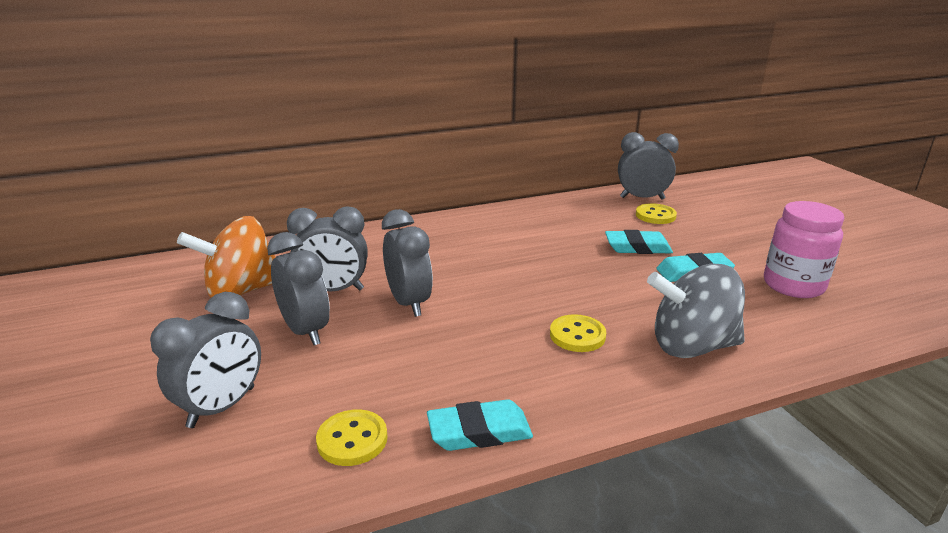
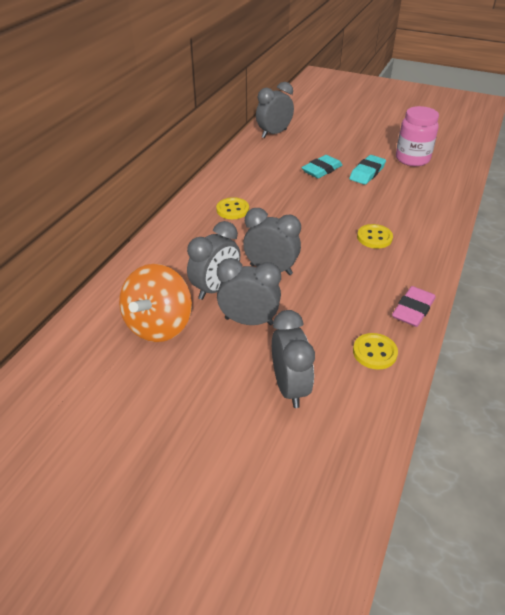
camera: 45 degrees left, 15 degrees up
turquoise eraser [427,399,533,451] -> pink eraser [392,286,436,327]
yellow button [636,203,677,224] -> yellow button moved to [216,197,249,219]
grey spinning top [647,264,745,358] -> none

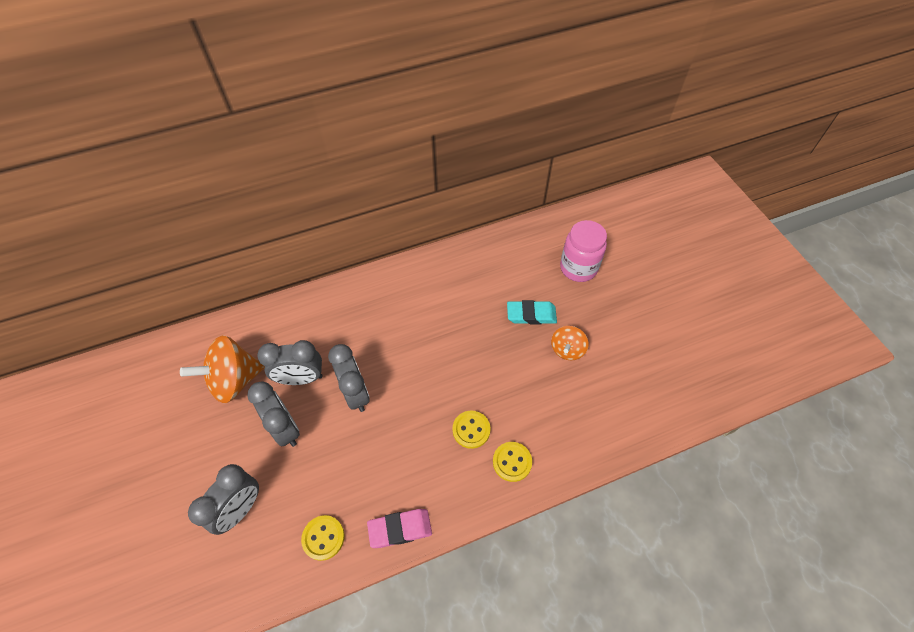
camera: 45 degrees right, 15 degrees up
yellow button [216,197,249,219] -> yellow button moved to [493,442,532,482]
grey clock [256,82,294,138] -> none
turquoise eraser [349,155,386,185] -> orange spinning top [551,326,588,360]
pink jar [396,106,439,166] -> pink jar moved to [560,220,607,282]

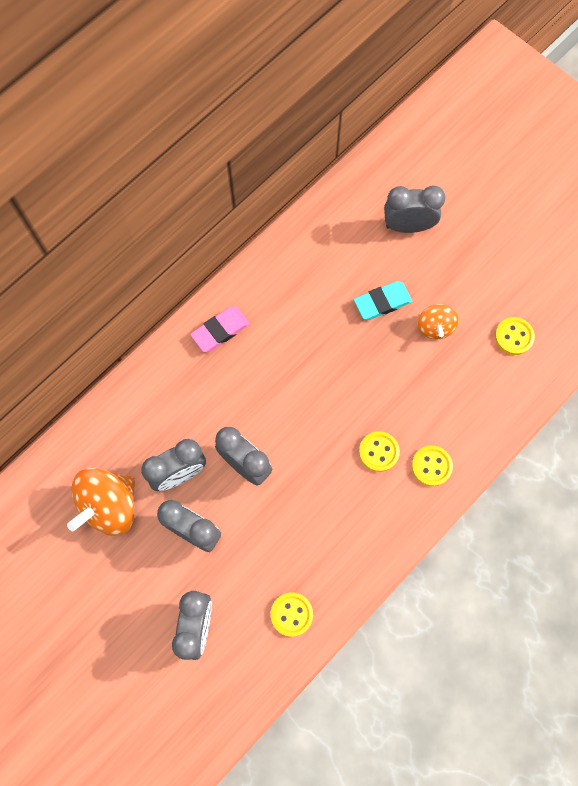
camera: 25 degrees left, 15 degrees up
pink eraser [367,509,432,548] -> pink eraser moved to [190,306,250,352]
pink jar [560,220,607,282] -> grey clock [384,185,446,233]
none -> yellow button [495,317,535,355]

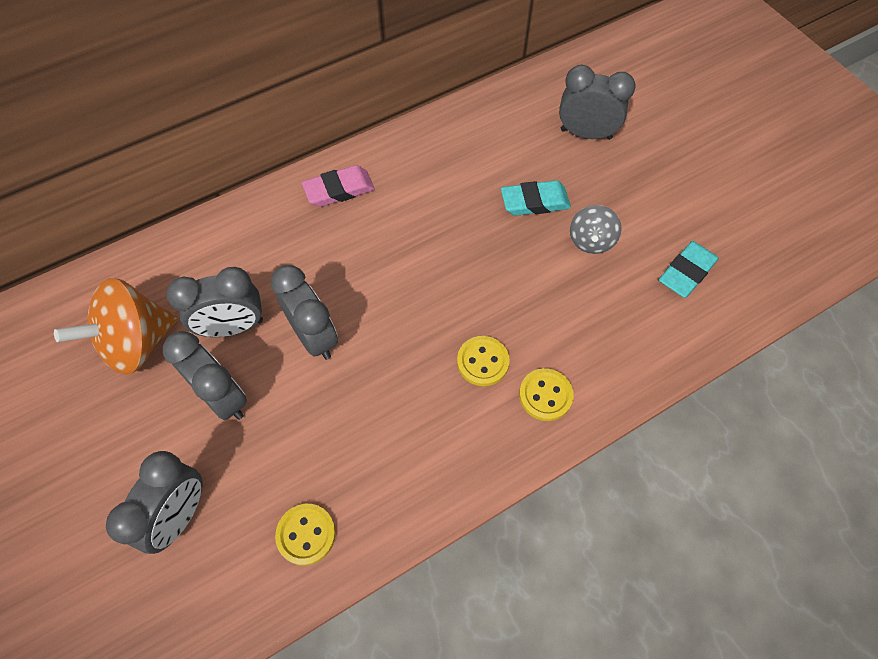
camera: 15 degrees right, 10 degrees down
orange spinning top [418,304,459,340] -> grey spinning top [570,205,622,254]
yellow button [495,317,535,355] -> turquoise eraser [659,241,719,298]

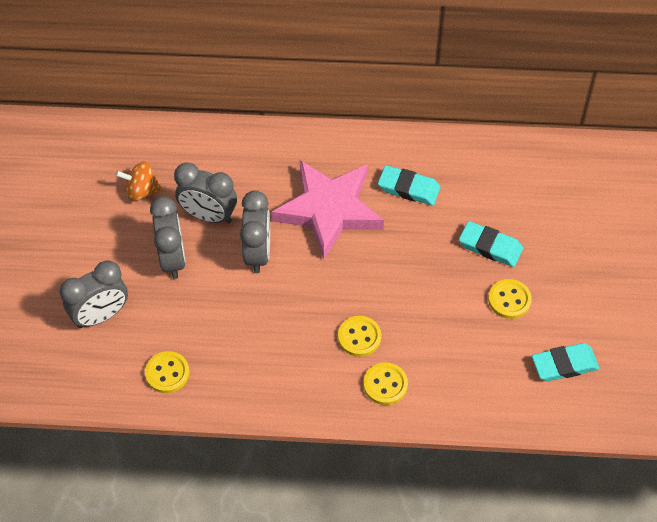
camera: 35 degrees right, 5 degrees down
orange spinning top [54,278,178,375] -> orange spinning top [115,161,162,201], size x0.57
pink eraser [302,165,375,207] -> none
grey clock [559,65,636,140] -> none
grey spinning top [570,205,622,254] -> yellow button [488,279,532,319]
none -> pink star [271,160,384,259]
none -> turquoise eraser [378,165,440,205]

